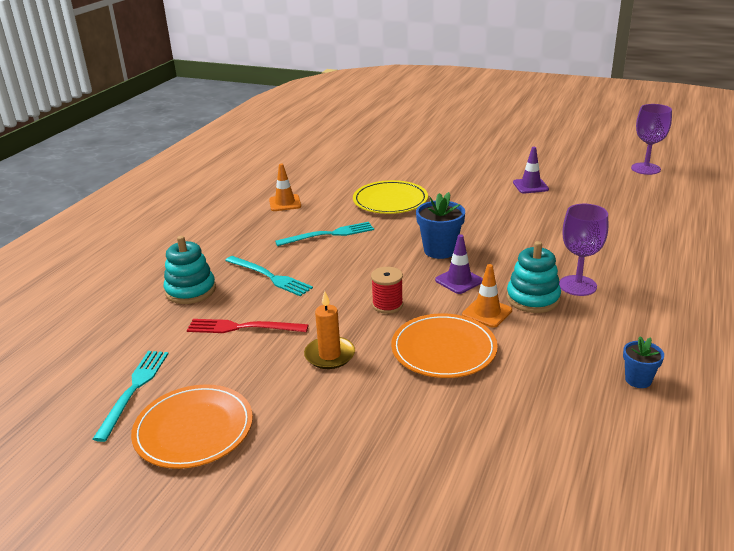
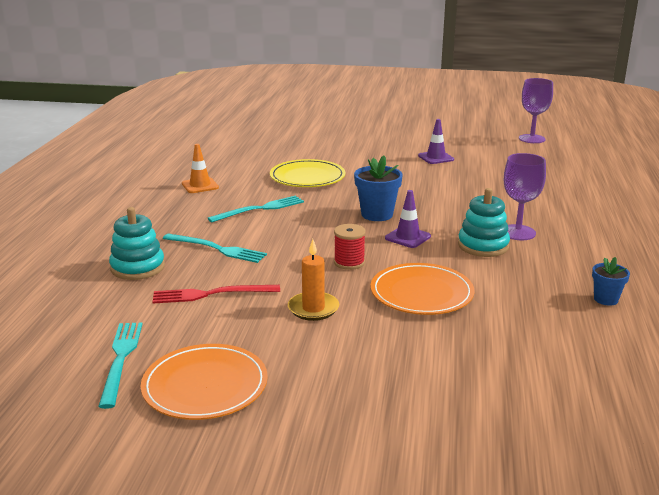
camera: 15 degrees left, 5 degrees down
orange traffic cone [462,264,512,328] -> none

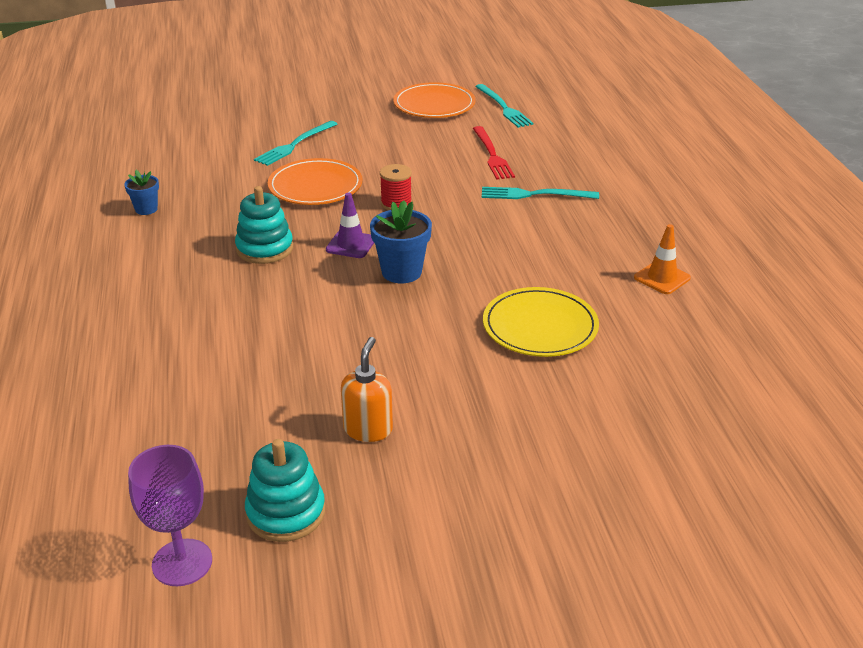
camera: 160 degrees right, 10 degrees up
turquoise stacking toy [109,207,165,280] -> turquoise stacking toy moved to [245,439,325,542]
red fork [152,285,280,303] -> red fork turned 105 degrees clockwise [473,126,515,180]
turquoise fork [208,196,304,223] -> turquoise fork moved to [254,121,337,166]
orange candle [288,239,339,321] -> none
purple traffic cone [418,119,454,164] -> orange soap dispenser [341,337,393,442]
purple goblet [504,153,546,240] -> none

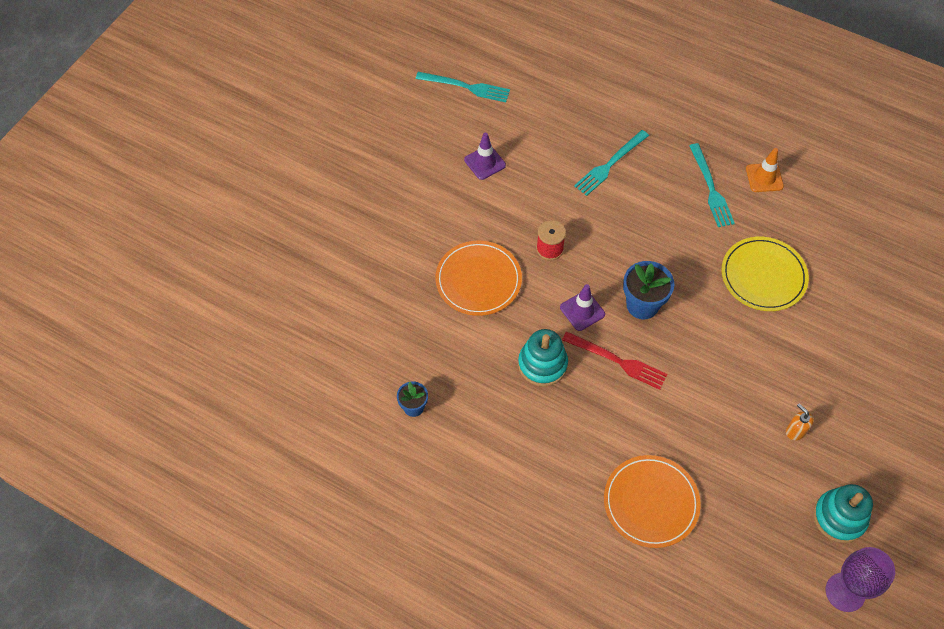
camera: 50 degrees left, 25 degrees up
turquoise fork [254,121,337,166] -> turquoise fork moved to [689,143,735,227]
orange soap dispenser [341,337,393,442] -> orange soap dispenser [786,403,814,440], size x0.66
orange plate [393,82,476,118] -> orange plate moved to [604,455,701,548]
red fork [473,126,515,180] -> red fork moved to [562,331,668,390]
none -> purple traffic cone [464,133,506,180]

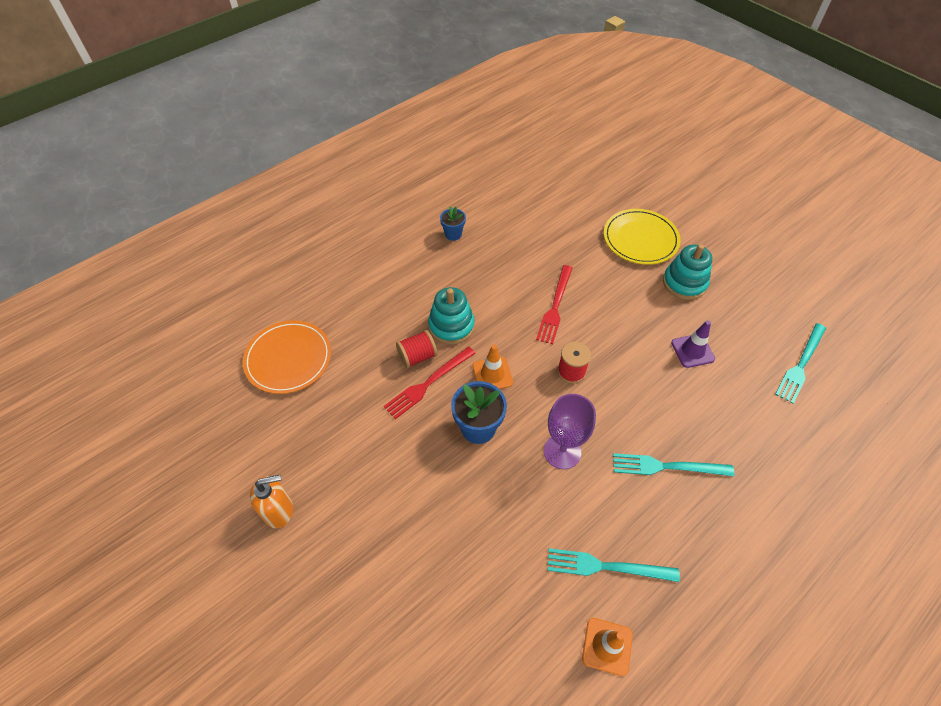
camera: 110 degrees right, 5 degrees down
orange plate [435,241,522,316] -> red fork [536,265,572,344]
purple traffic cone [560,284,605,331] -> orange traffic cone [472,345,513,389]
turquoise fork [574,130,649,196] -> turquoise fork turned 60 degrees counterclockwise [613,453,734,476]
yellow plate [722,237,809,311] -> yellow plate moved to [604,209,681,265]
orange soap dispenser [786,403,814,440] -> orange soap dispenser [250,475,293,528], size x1.51
turquoise stacking toy [813,484,873,543] -> turquoise stacking toy moved to [663,244,712,300]
purple goblet [826,547,895,612] -> purple goblet moved to [544,394,596,469]
none -> red spool [396,330,437,368]

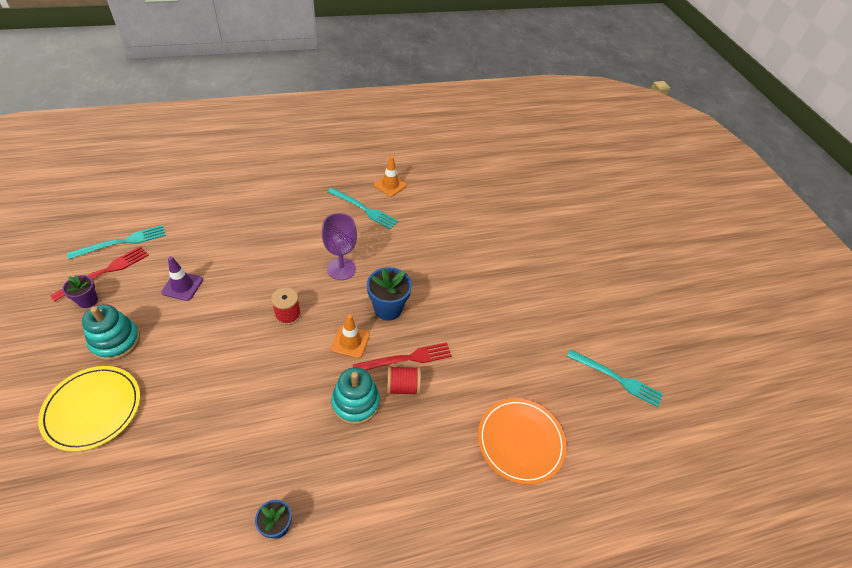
camera: 160 degrees left, 5 degrees down
orange soap dispenser [250,475,293,528] -> none
red fork [536,265,572,344] -> red fork moved to [50,246,149,302]
turquoise fork [613,453,734,476] -> turquoise fork moved to [567,349,663,407]
none -> purple flower pot [62,275,98,308]

